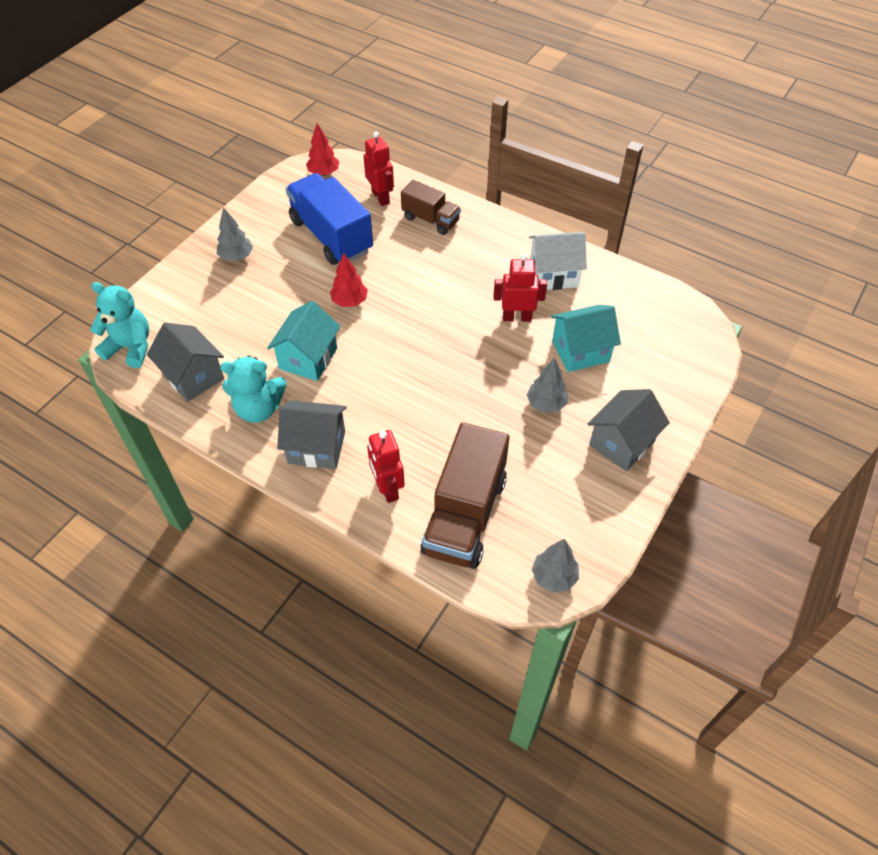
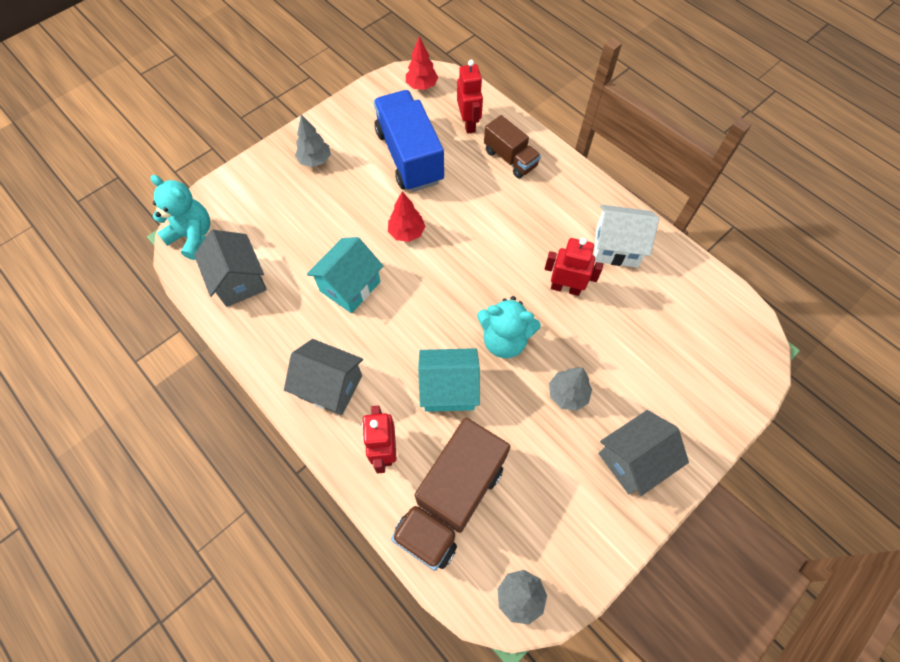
camera: 15 degrees right, 10 degrees up
turquoise teddy bear [220,356,287,423] -> turquoise teddy bear moved to [477,296,541,358]
turquoise house [551,305,621,372] -> turquoise house moved to [418,348,480,412]

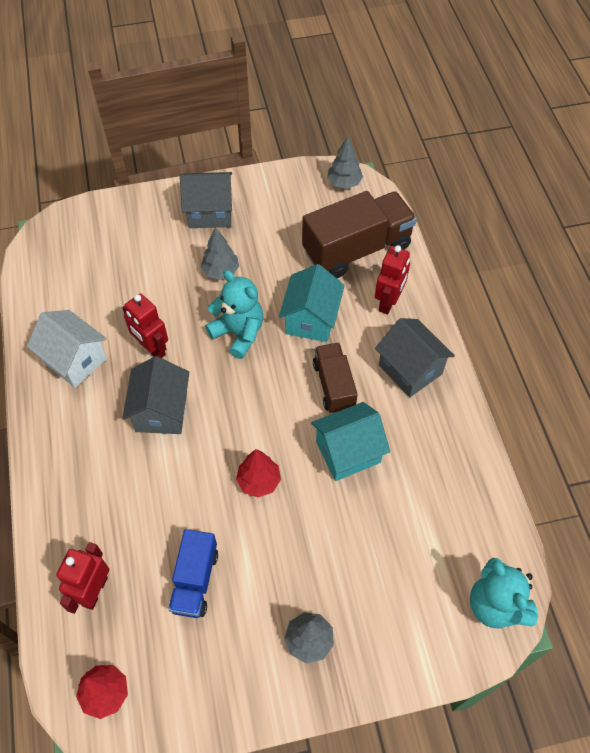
camera: 150 degrees left, 5 degrees down
grey house [194,230,267,307] -> grey house moved to [122,356,189,434]
blue truck [373,90,444,192] -> blue truck [168,529,218,618], size x0.58
turquoise house [418,348,480,412] -> turquoise house turned 75 degrees clockwise [279,264,345,342]
brown truck [484,115,541,179] -> brown truck moved to [313,343,358,413]

